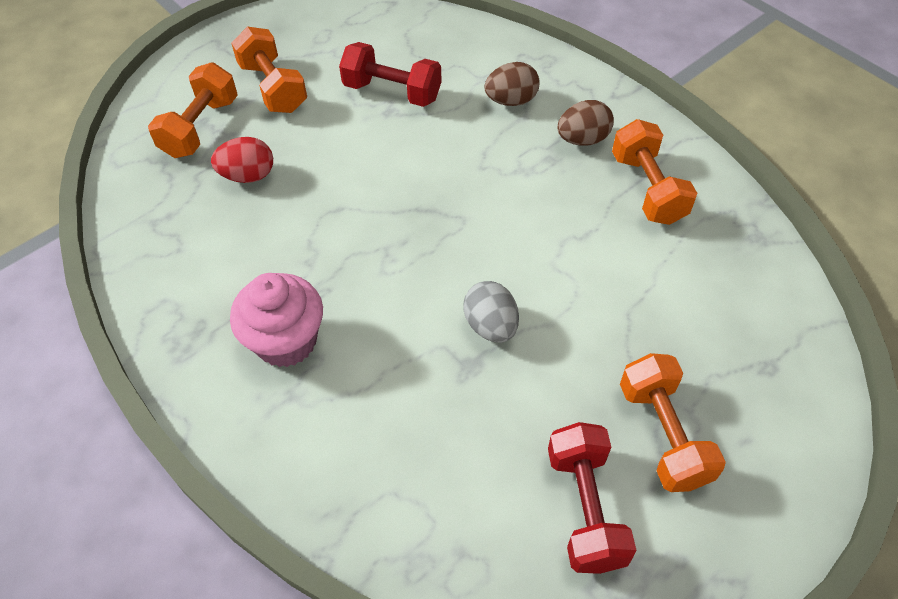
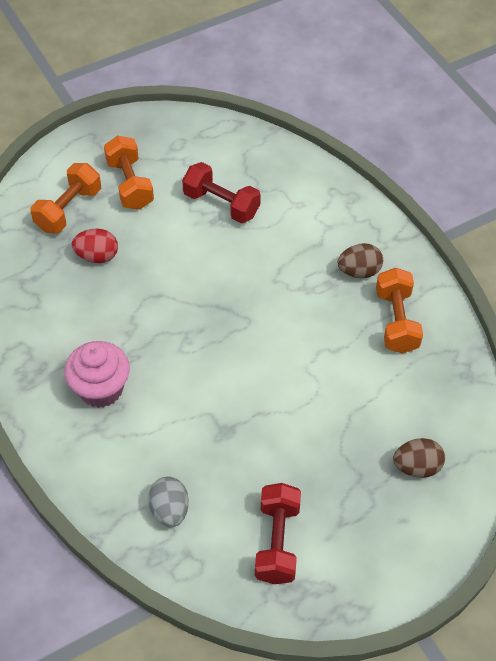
camera: 10 degrees right, 0 degrees up
grey egg [463,281,519,343] -> grey egg moved to [148,476,189,527]
brown egg [484,62,540,106] -> brown egg moved to [393,438,445,478]
orange dumbbell [620,353,726,492] -> none

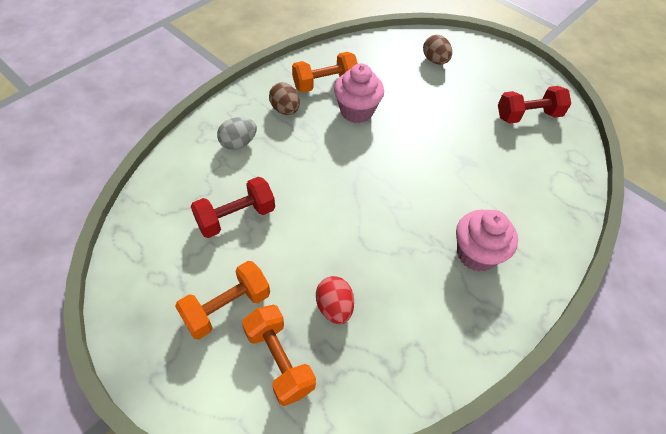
camera: 110 degrees left, 0 degrees up
orange dumbbell [30,163,101,233] -> orange dumbbell turned 45 degrees clockwise [242,305,316,406]
grey egg [148,476,189,527] -> grey egg moved to [217,117,257,150]
red dumbbell [182,162,261,223] -> red dumbbell turned 45 degrees clockwise [190,177,275,238]
none -> pink cupcake [334,64,384,123]

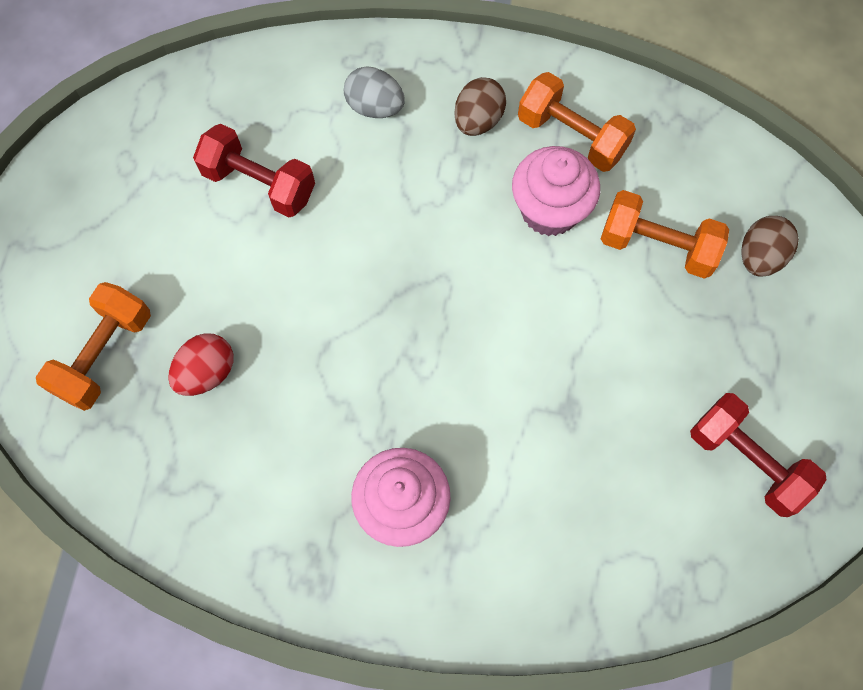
camera: 60 degrees right, 15 degrees up
orange dumbbell [175,261,270,339] -> orange dumbbell moved to [601,190,729,279]

